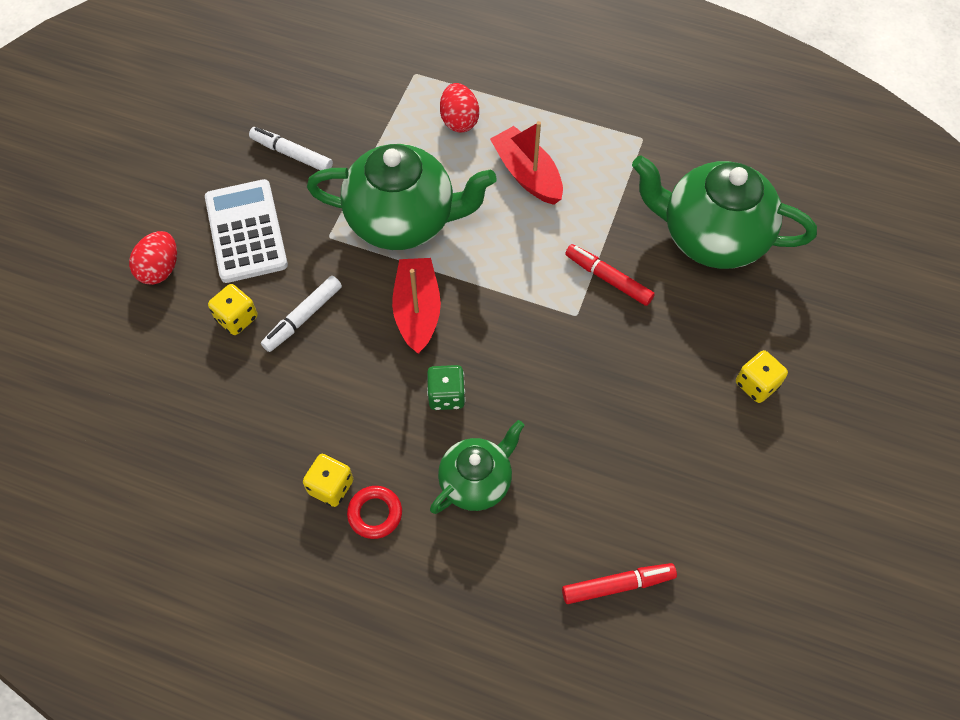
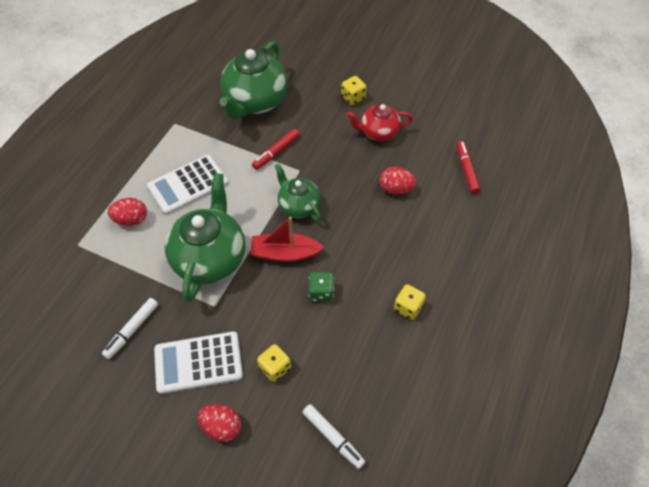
camera: 85 degrees left, 5 degrees down
white marker [261,276,342,352] -> white marker moved to [302,404,366,469]
red ring [347,486,402,539] -> none
green dice [427,365,465,410] -> green dice moved to [309,272,334,302]
green teapot [430,420,524,514] -> green teapot moved to [275,163,321,221]
red boat [490,121,563,205] -> white calculator [147,155,228,215]
none -> red teapot [347,104,413,141]
none -> red egg [380,167,416,194]

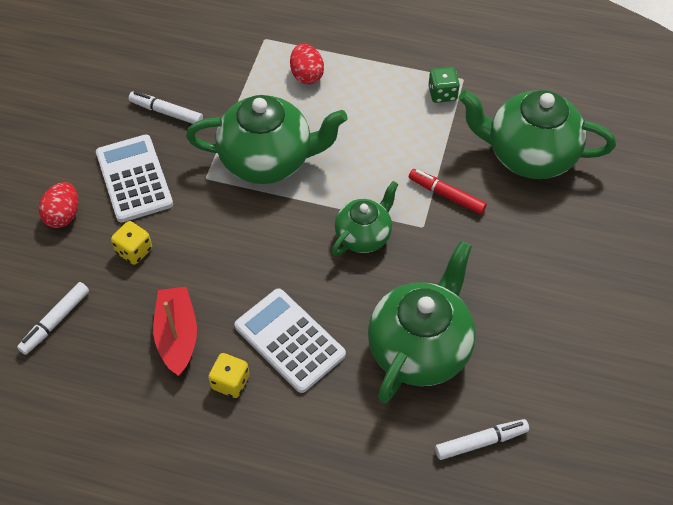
camera: 80 degrees right, 0 degrees up
white calculator [147,155,228,215] -> white calculator moved to [234,288,346,393]
red boat [250,217,324,262] -> red boat moved to [153,287,197,376]
green dice [309,272,334,302] -> green dice moved to [428,67,460,103]
yellow dice [341,76,366,105] -> none
red teapot [347,104,413,141] -> none
red egg [380,167,416,194] -> green teapot [368,241,476,403]
red marker [457,141,480,194] -> white marker [435,419,529,460]

